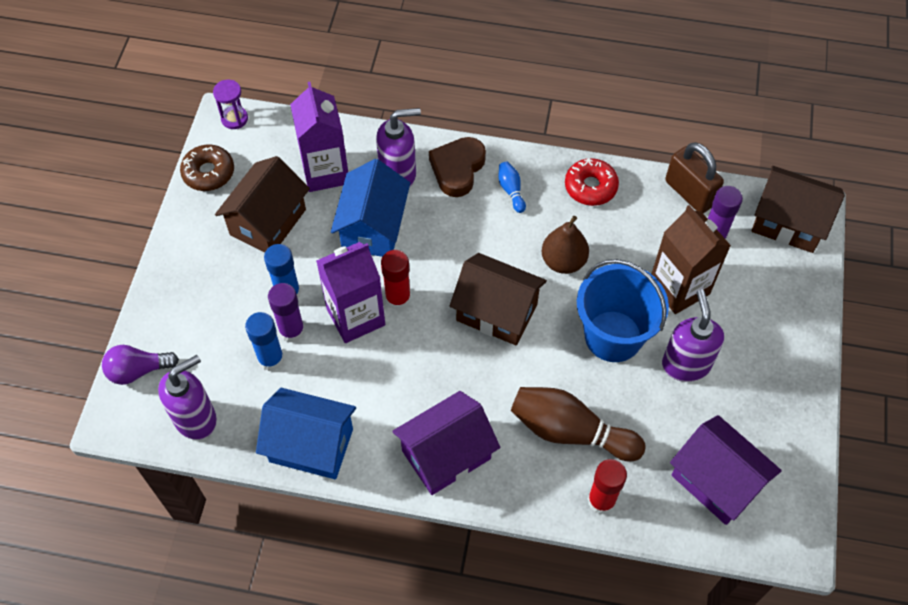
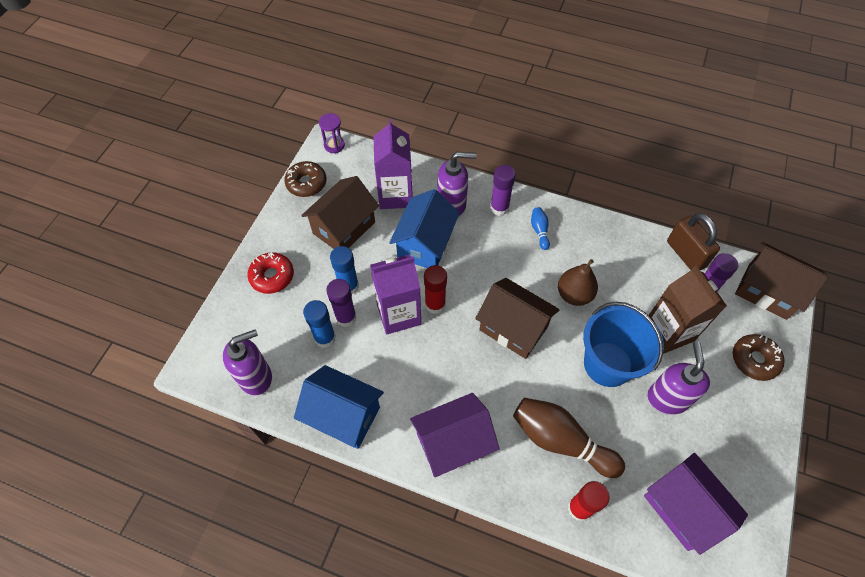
camera: 10 degrees right, 0 degrees up
purple light bulb [102,345,179,385] -> none
brown heart [429,137,486,197] -> purple glue stick [490,165,516,216]
red donut [565,158,619,206] -> red donut moved to [247,252,294,294]
none -> brown donut [733,334,785,381]

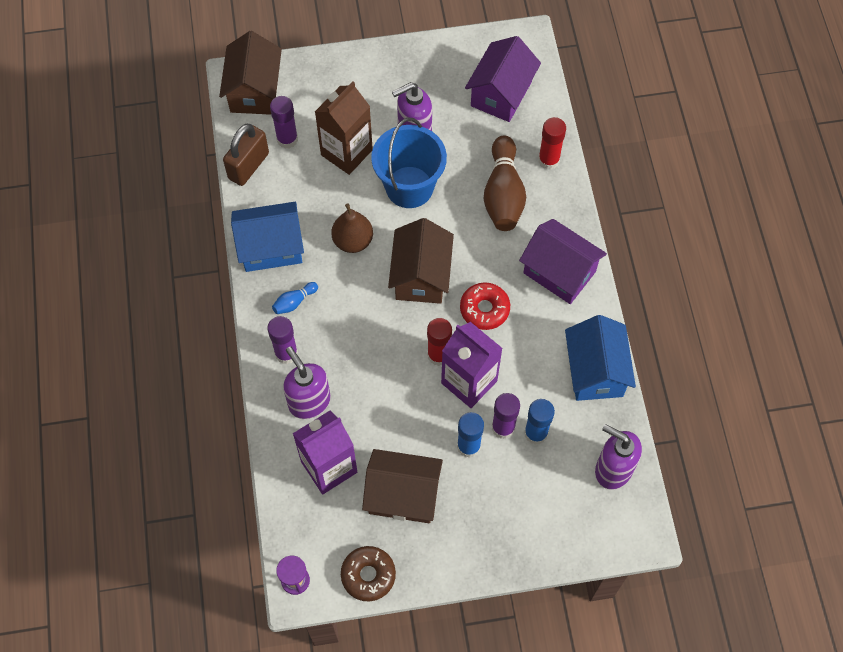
camera: 120 degrees left, 5 degrees up
red donut [247,252,294,294] -> red donut moved to [460,282,510,330]
blue house [389,189,460,268] -> blue house moved to [231,202,304,272]
brown donut [733,334,785,381] -> none

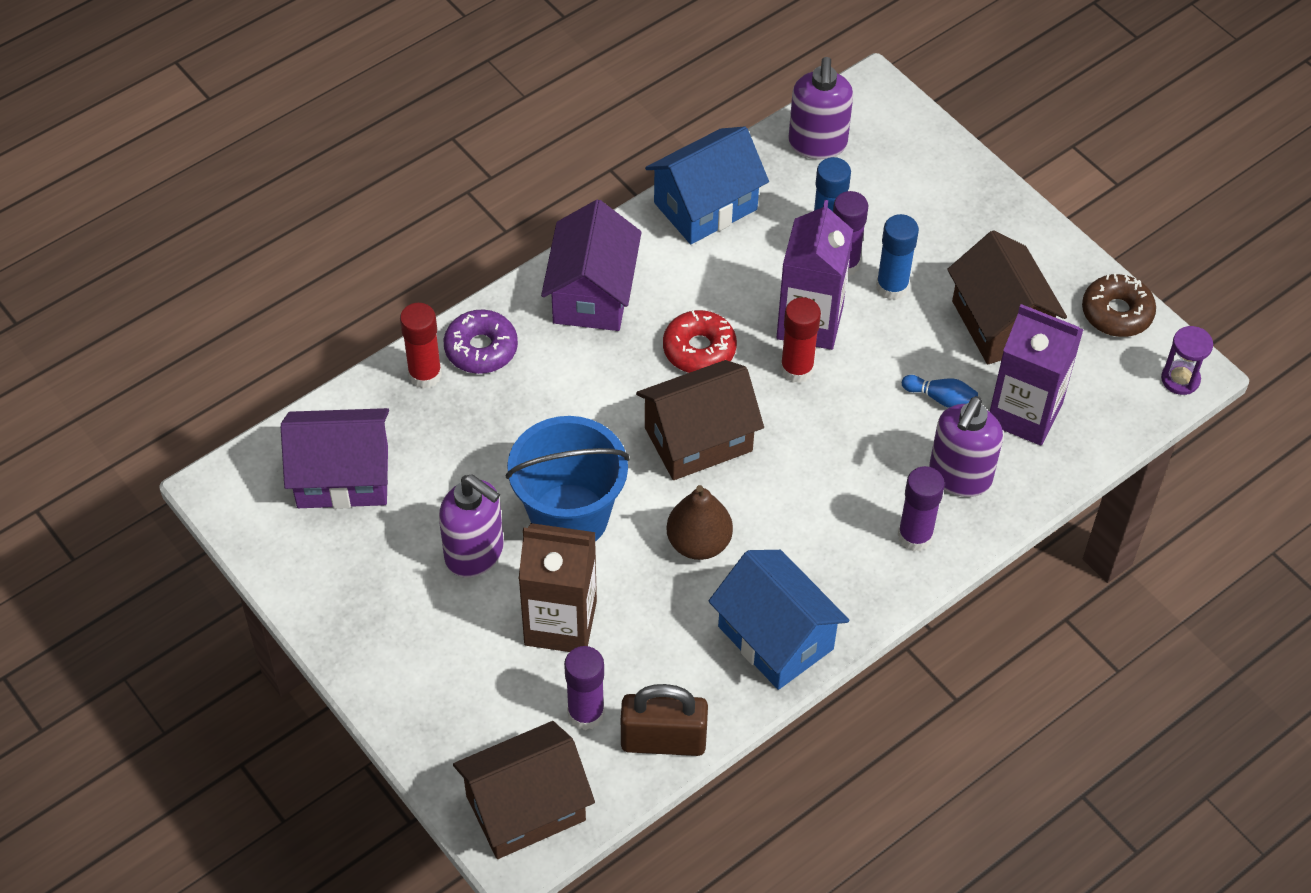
camera: 120 degrees left, 10 degrees down
blue bowling pin [272,282,318,314] -> blue bowling pin moved to [902,375,978,408]
brown bowling pin [484,135,526,231] -> none
none -> purple donut [444,310,518,374]

